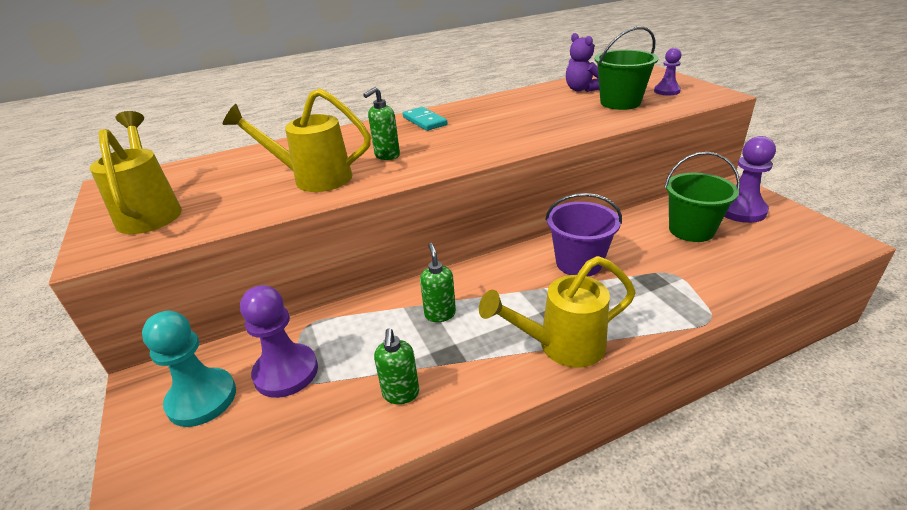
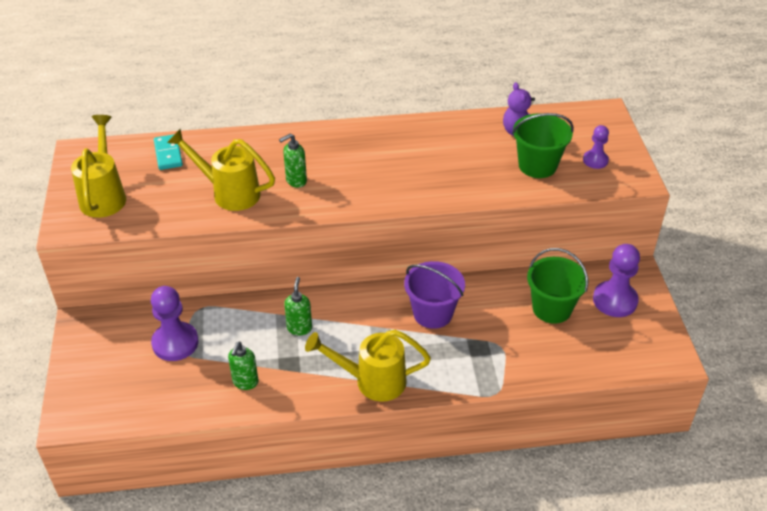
camera: 15 degrees right, 10 degrees up
turquoise pawn [142,311,236,427] -> none
turquoise domino [403,107,447,131] -> turquoise domino moved to [154,134,183,170]

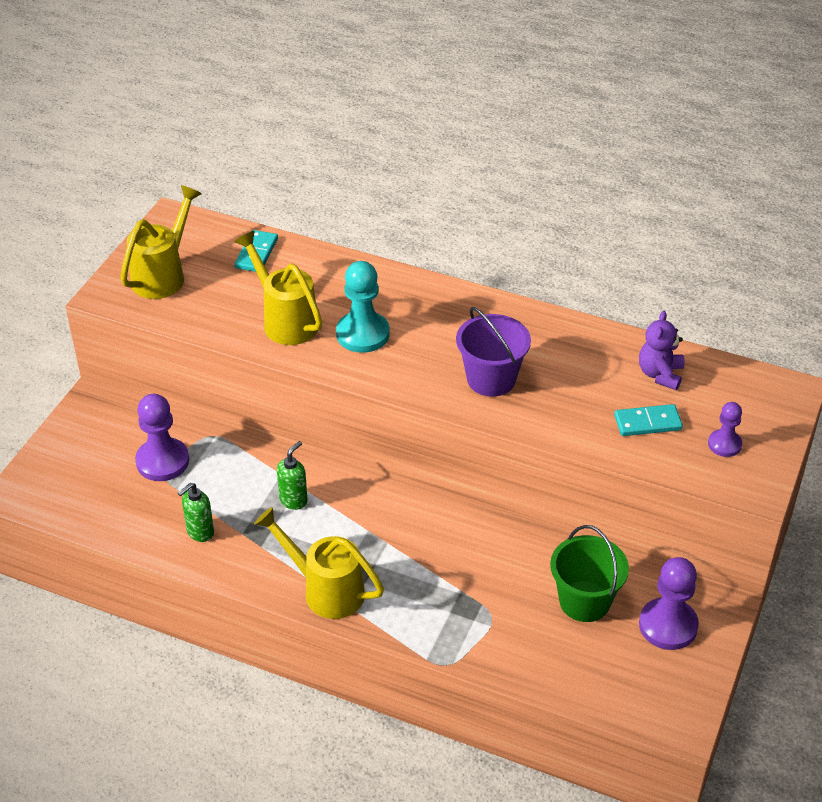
camera: 30 degrees right, 0 degrees up
green soap dispenser [279,133,307,188] -> turquoise pawn [336,261,390,353]
purple bucket [404,261,465,329] -> purple bucket moved to [456,307,531,397]
green bucket [512,113,574,178] -> turquoise domino [614,404,683,436]

